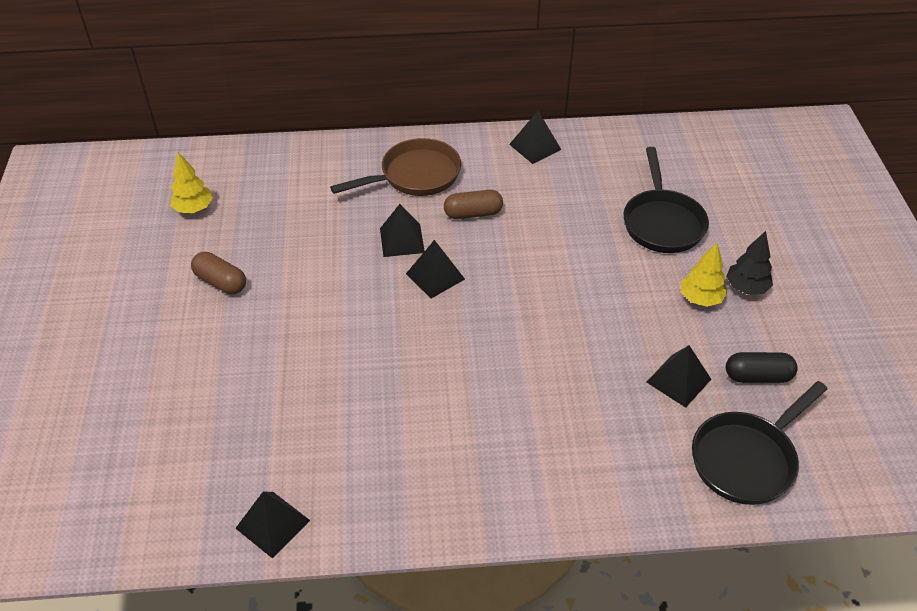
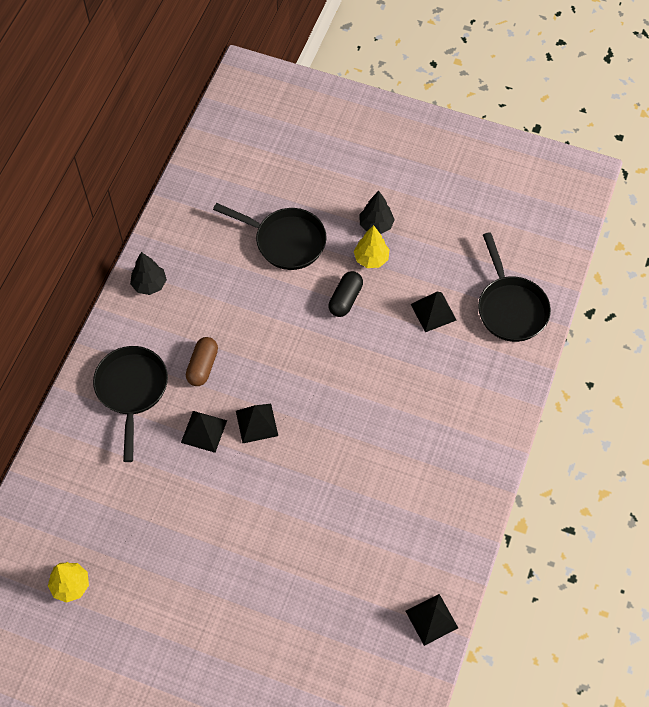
camera: 65 degrees left, 15 degrees up
brown capsule [191,252,246,294] -> none
brown pan [330,138,461,196] -> black pan [93,346,168,462]
black pyramid [509,111,561,164] -> black tree [130,252,167,295]
black capsule [726,352,798,383] -> black capsule moved to [328,271,363,317]

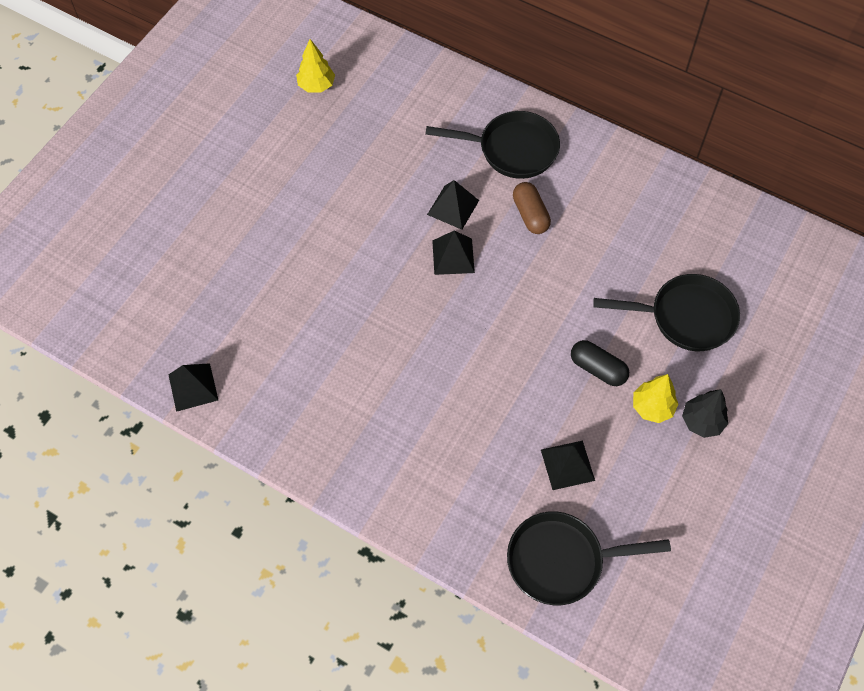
camera: 100 degrees right, 0 degrees up
black tree [130,252,167,295] -> none
brown capsule [186,337,218,386] -> brown capsule turned 45 degrees clockwise [513,182,551,234]
black pan [213,203,326,270] -> black pan turned 120 degrees counterclockwise [593,274,740,351]

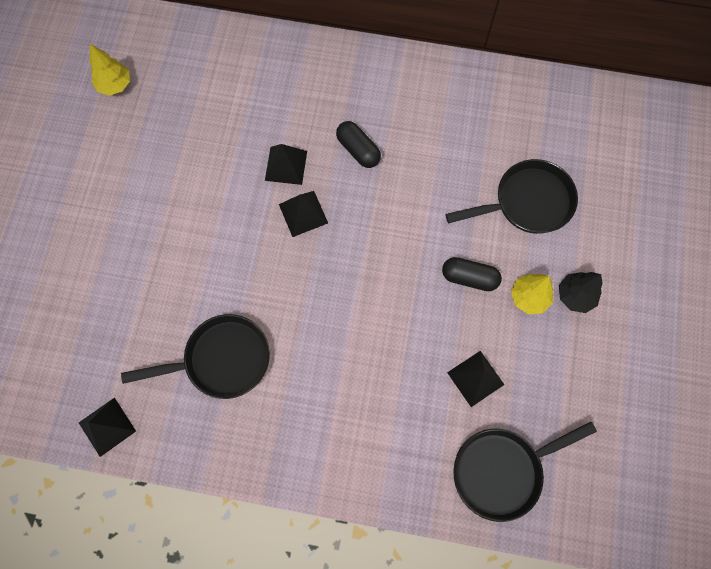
camera: 20 degrees left, 10 degrees up
black pan [425,111,560,179] -> black pan moved to [121,314,270,399]
brown capsule [513,182,551,234] -> black capsule [336,121,381,168]

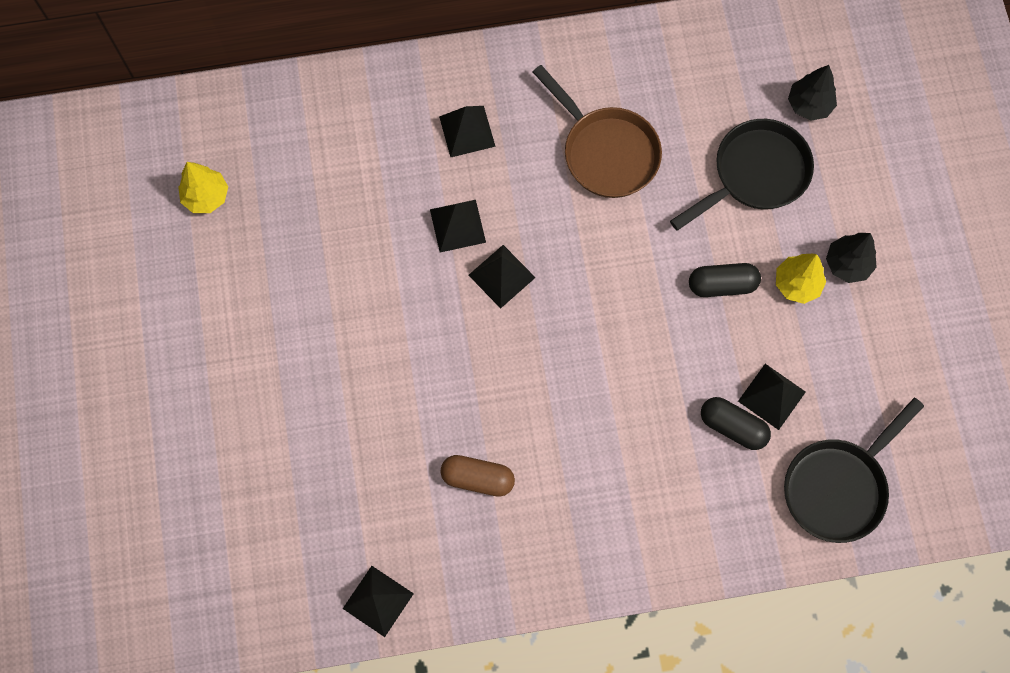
camera: 20 degrees left, 0 degrees up
black pan [121,314,270,399] -> brown capsule [441,455,515,497]
black capsule [336,121,381,168] -> black capsule moved to [701,397,771,450]
none -> black pyramid [439,106,496,157]
none -> brown pan [533,65,662,198]
none -> black tree [788,65,837,121]

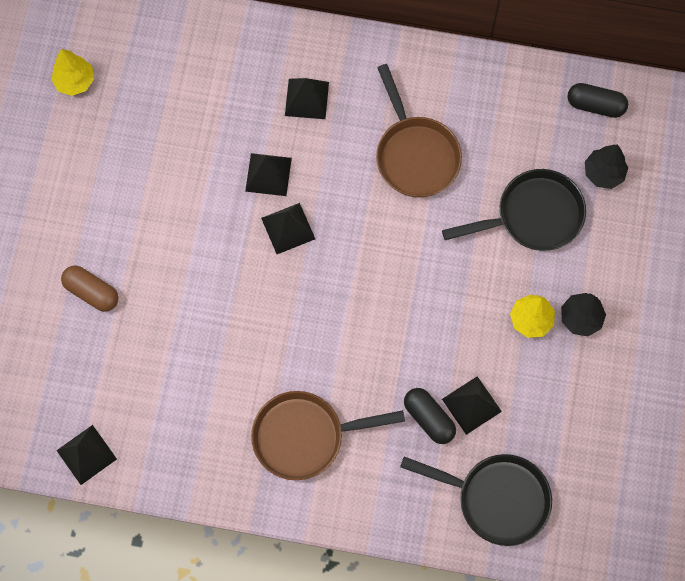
camera: 20 degrees right, 0 degrees up
brown capsule [441,455,515,497] -> brown capsule moved to [61,265,118,312]
black capsule [689,263,761,297] -> black capsule moved to [567,83,628,118]
black pan [784,398,924,543] -> black pan turned 135 degrees counterclockwise [400,454,552,546]
none -> brown pan [251,391,405,480]

